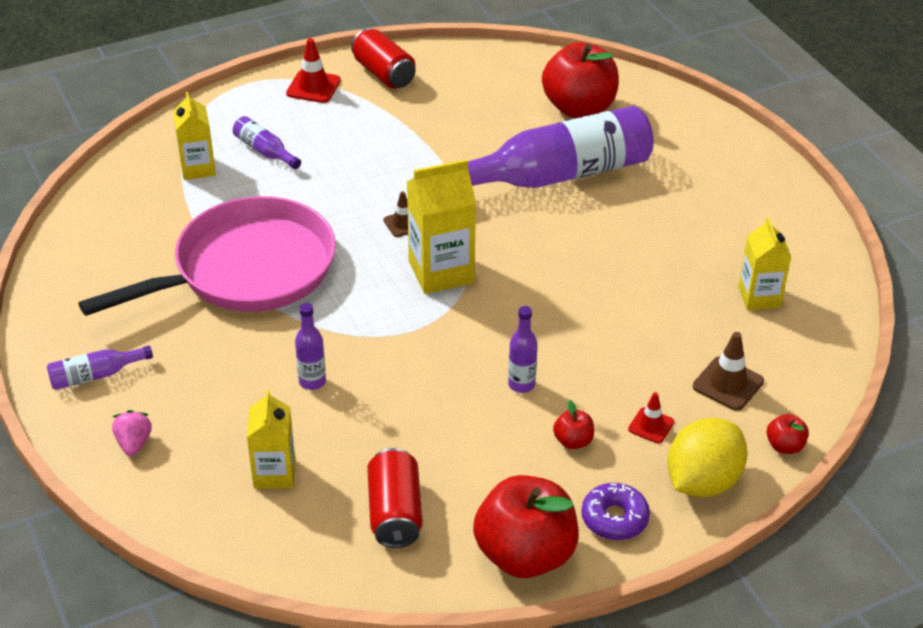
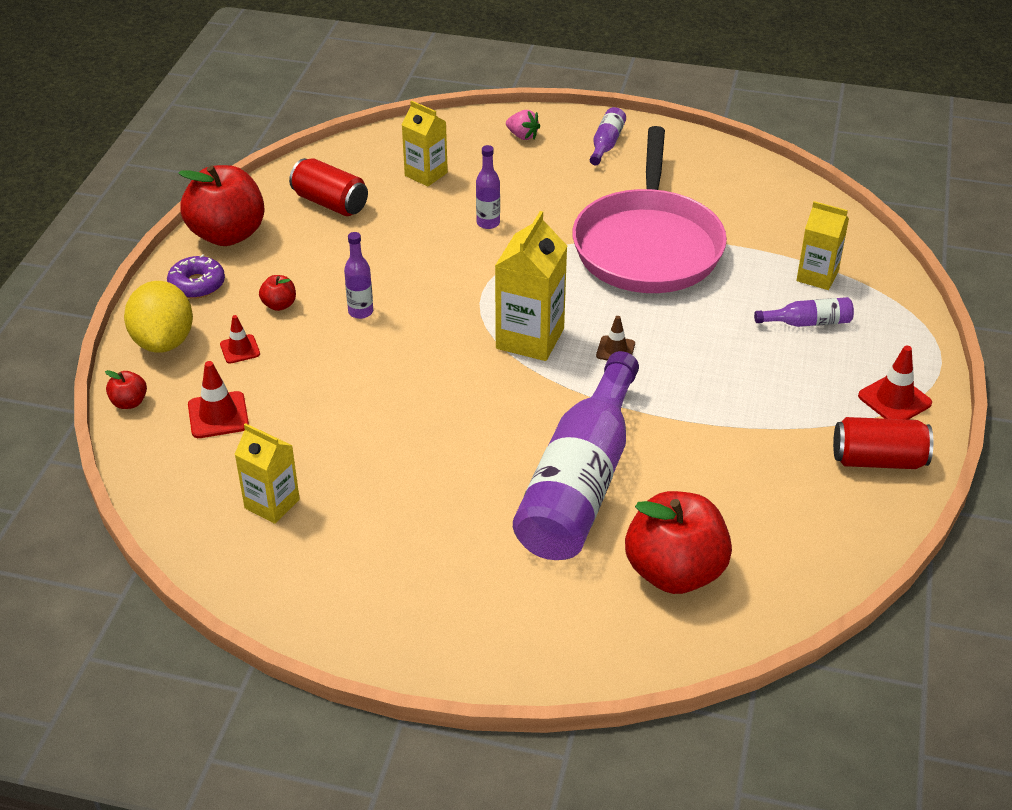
camera: 130 degrees right, 0 degrees up
brown traffic cone [693,332,764,411] -> red traffic cone [188,361,249,438]

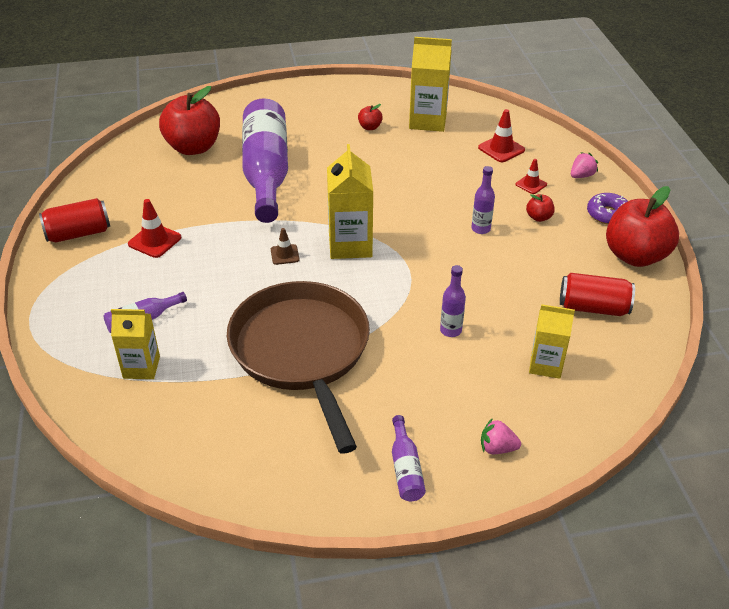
camera: 155 degrees right, 0 degrees up
red apple [105,370,147,409] -> red apple moved to [358,104,383,130]
yellow lemon [124,281,193,353] -> pink strawberry [571,152,598,178]
yellow carton [234,423,300,524] -> yellow carton [409,37,452,132], size x1.53
pink pan [572,126,727,293] -> brown pan [227,281,370,454]
red traffic cone [858,346,932,420] -> red traffic cone moved to [128,199,181,258]

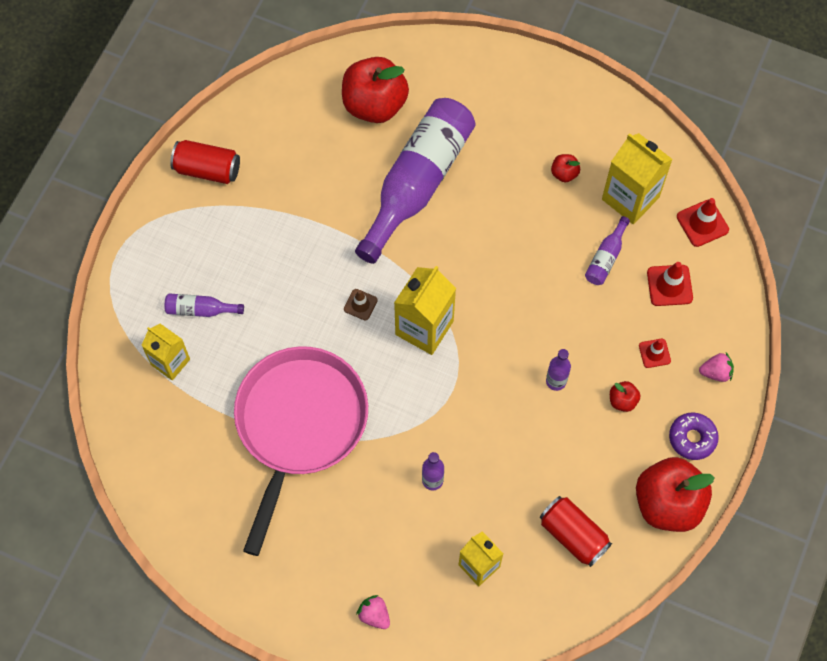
camera: 35 degrees right, 25 degrees up
red traffic cone [128,199,181,258] -> red traffic cone moved to [677,198,729,247]
brown pan [227,281,370,454] -> pink pan [234,346,368,556]
purple bottle [392,415,426,501] -> purple bottle moved to [585,216,630,285]

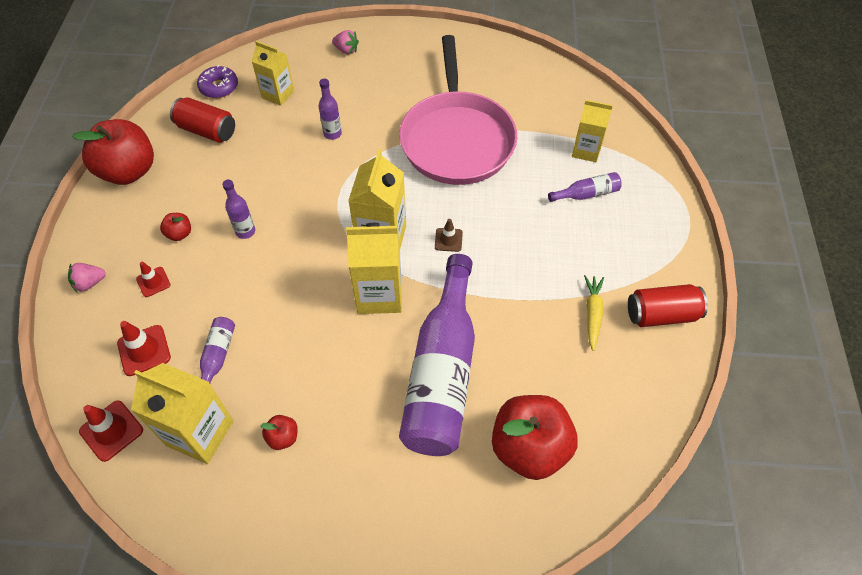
camera: 160 degrees right, 10 degrees down
purple donut [669,412,719,460] -> purple donut moved to [197,65,238,98]
none -> yellow carton [346,223,402,314]
none -> yellow carrot [584,275,604,351]

